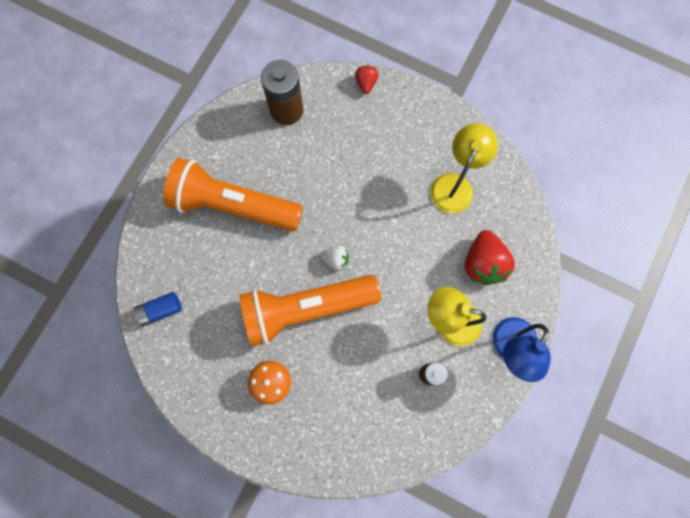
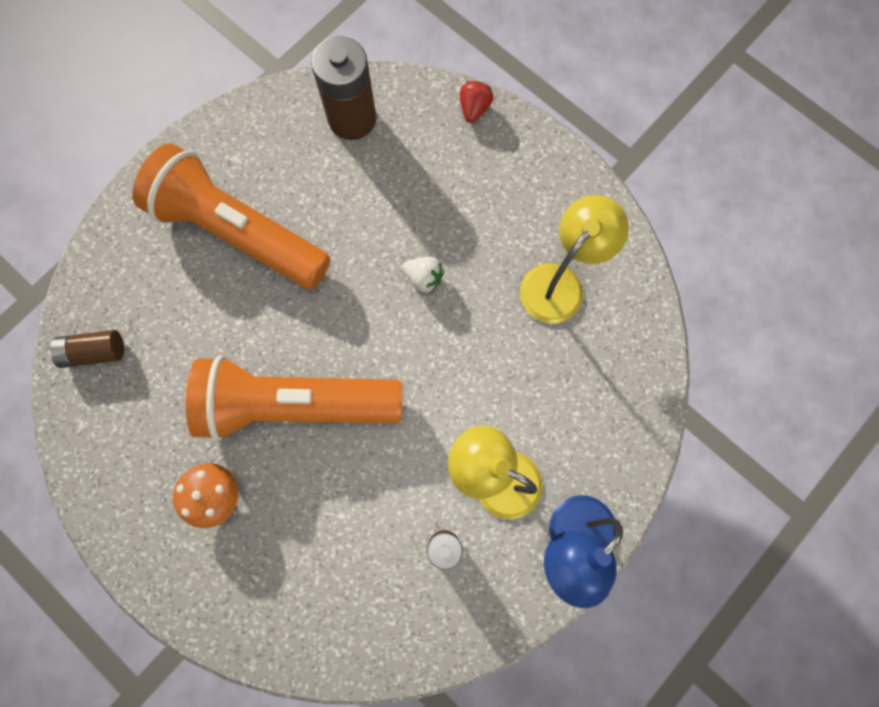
camera: 15 degrees right, 0 degrees up
blue battery [134,292,182,327] -> brown battery [50,330,124,368]
white strawberry [320,246,349,271] -> white strawberry moved to [403,257,444,293]
red strawberry [465,230,515,285] -> none

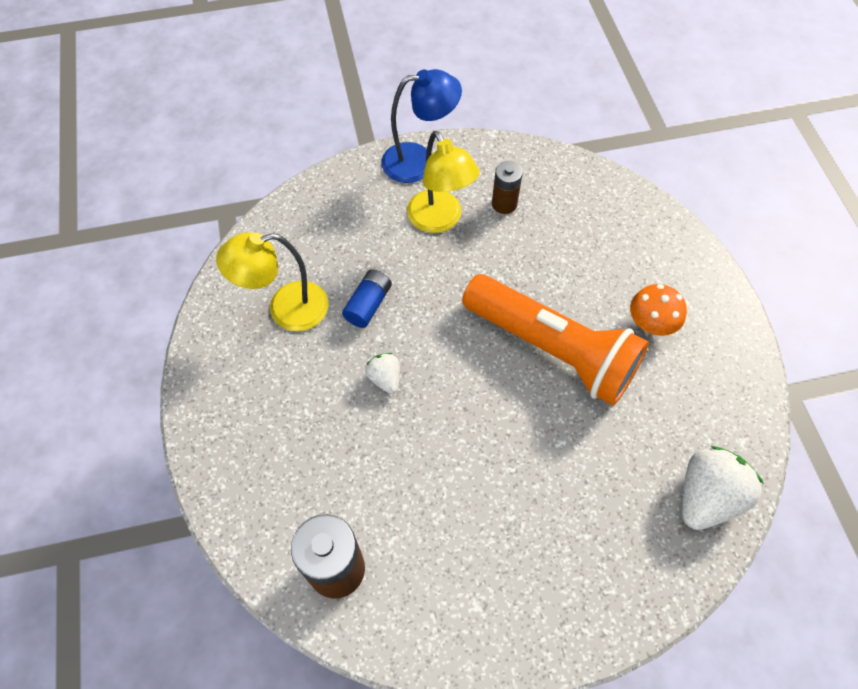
camera: 145 degrees left, 15 degrees down
brown battery [50,330,124,368] -> white strawberry [682,446,764,530]
orange flashlight [133,144,331,289] -> none
red strawberry [460,81,494,123] -> none
none -> blue battery [342,269,392,328]

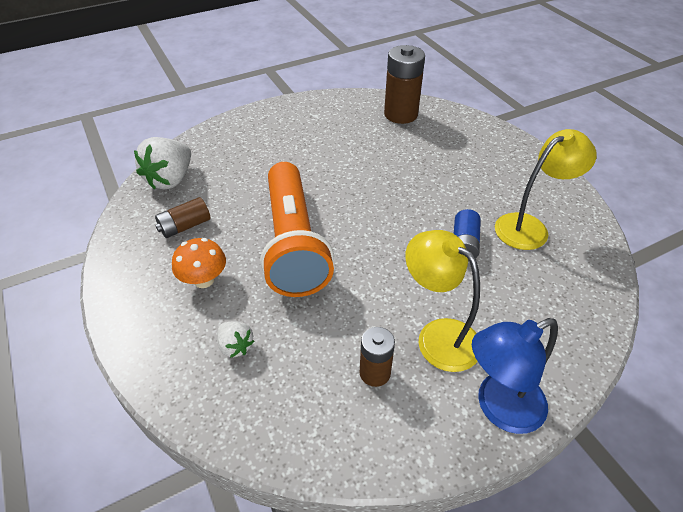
camera: 165 degrees right, 15 degrees down
white strawberry [365,353,400,394] -> white strawberry moved to [217,321,254,358]
orange flashlight [462,274,649,406] -> orange flashlight turned 120 degrees counterclockwise [260,162,334,297]
none -> brown battery [155,197,210,238]

